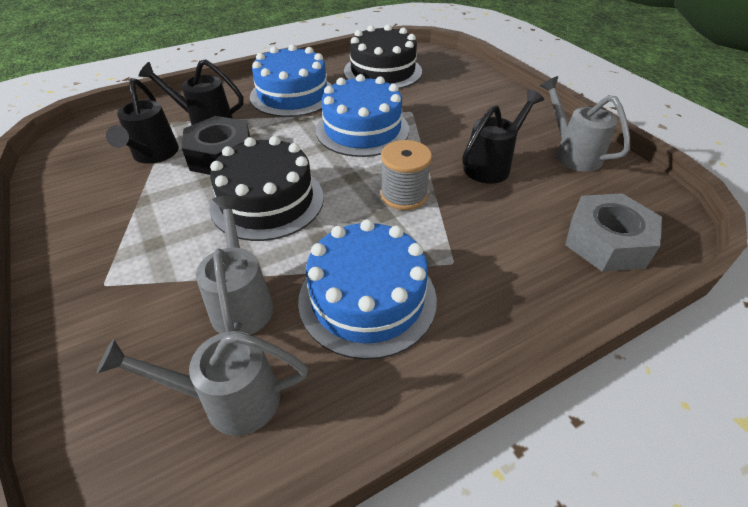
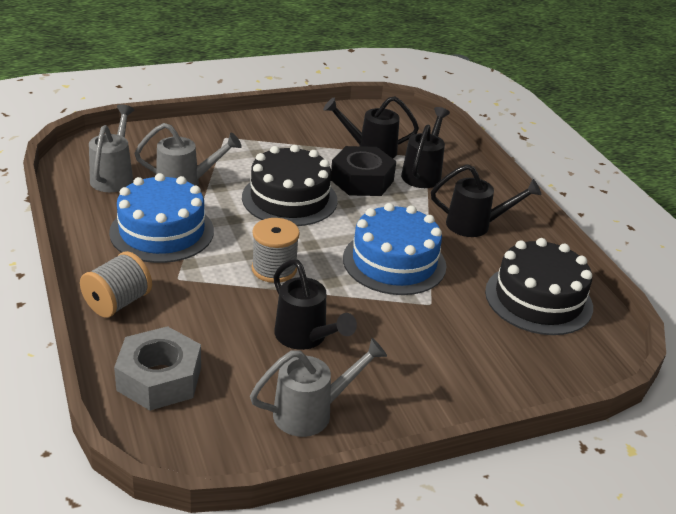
camera: 95 degrees right, 10 degrees down
blue cake [250,44,332,117] -> black watering can [431,164,541,237]
none -> grey spool [80,251,152,318]

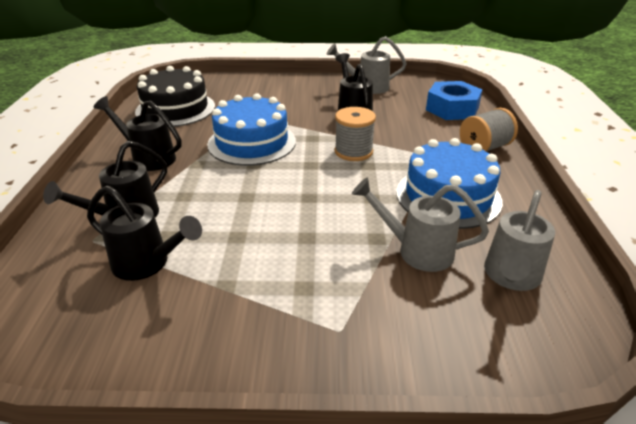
camera: 155 degrees left, 0 degrees up
grey nut [114,326,201,411] -> blue nut [426,81,483,120]
black cake [242,145,338,226] -> none
black nut [331,146,396,196] -> none

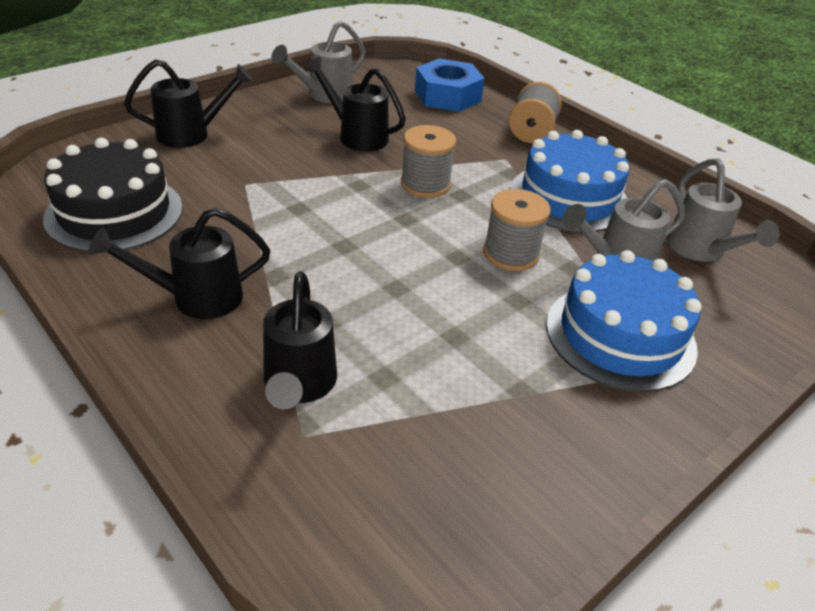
camera: 45 degrees left, 5 degrees up
black watering can [87,186,202,281] -> black watering can moved to [124,59,253,148]
blue cake [207,93,296,166] -> blue cake moved to [546,250,702,392]
none -> grey spool [483,189,551,271]

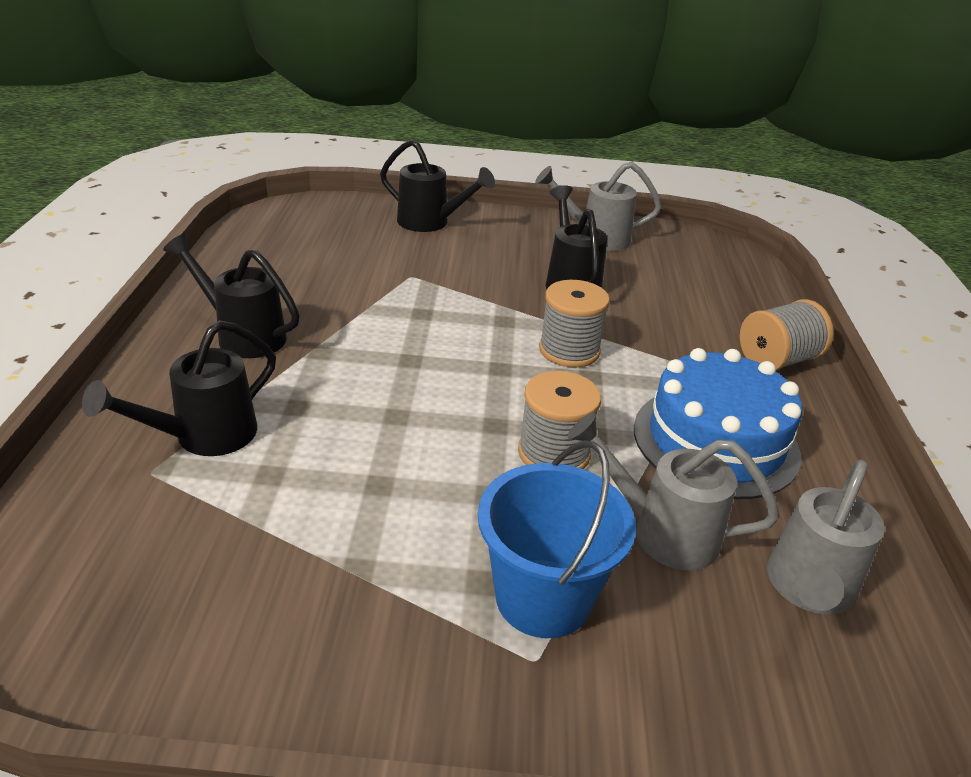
camera: 45 degrees right, 5 degrees down
black cake [43,138,183,253] -> none
blue nut [415,58,485,112] -> none
blue cake [546,250,702,392] -> blue bucket [478,440,636,638]

